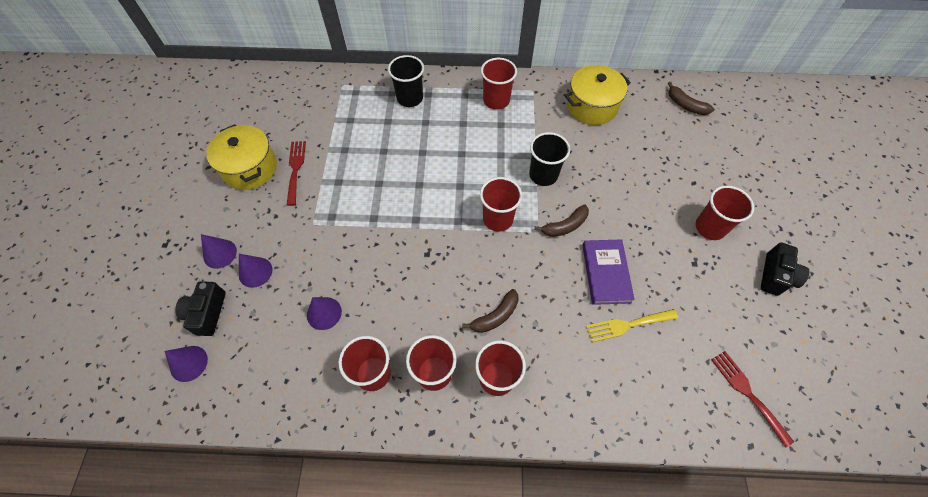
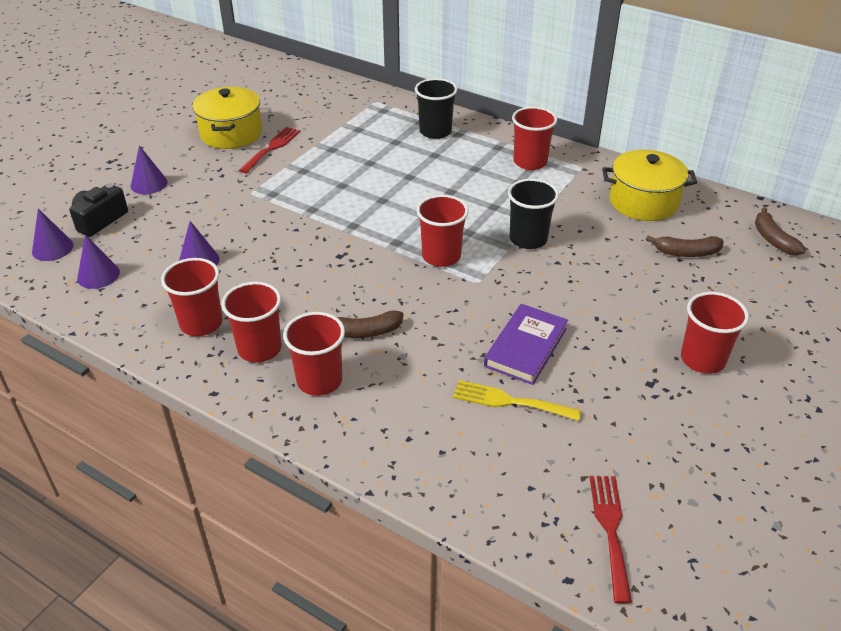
camera: 30 degrees right, 20 degrees down
purple cone [239,254,272,288] -> purple cone moved to [77,235,120,289]
brown banana [534,204,589,237] -> brown banana moved to [646,235,724,257]
black camera [761,242,810,296] -> none

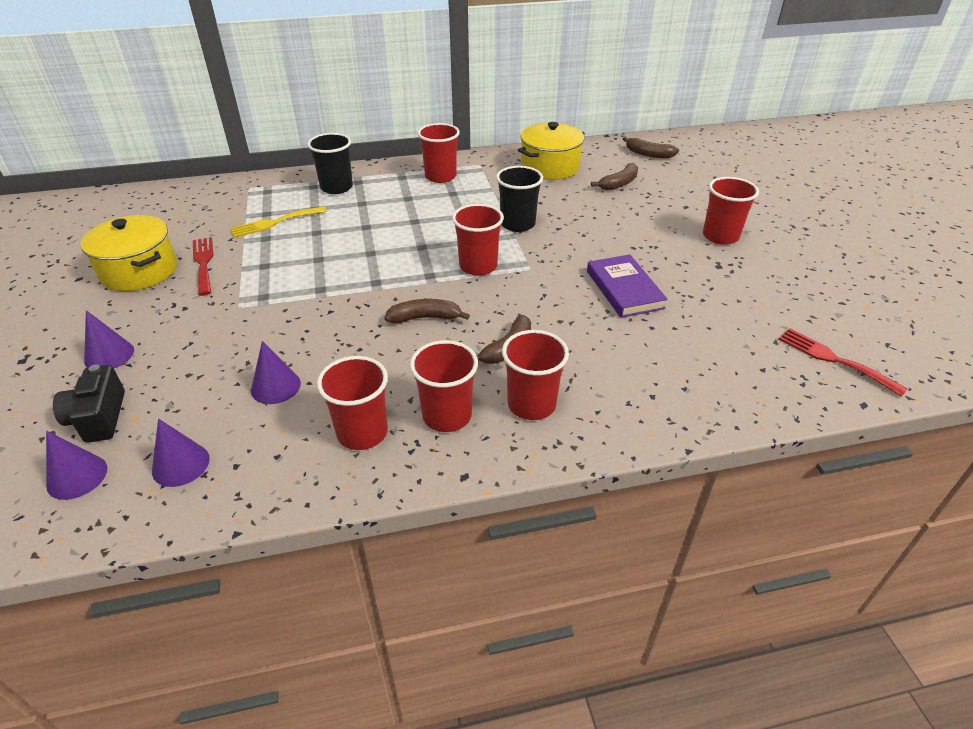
camera: 45 degrees left, 0 degrees up
yellow fork [453,380,582,421] -> yellow fork moved to [230,206,327,238]
none -> brown banana [384,299,470,323]

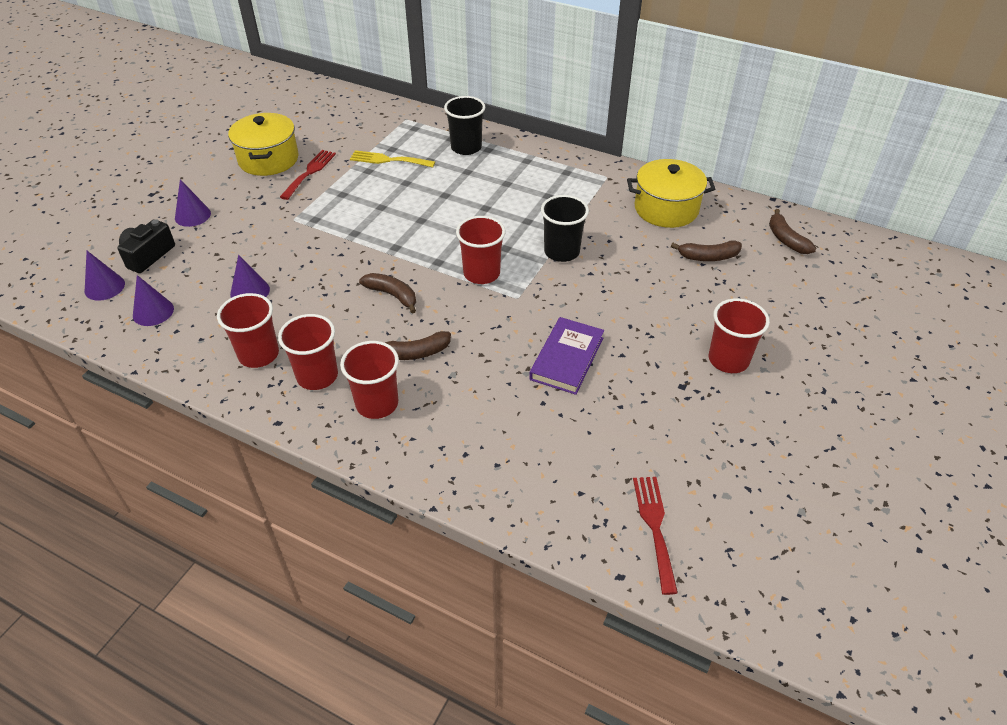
camera: 40 degrees right, 5 degrees up
red cup [417,123,460,183] -> none

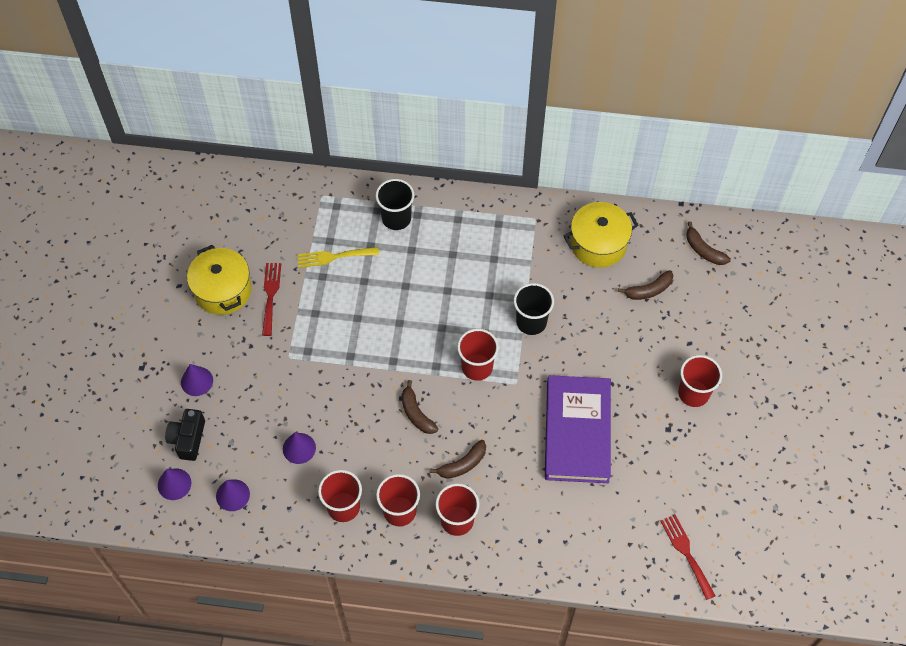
camera: 20 degrees left, 15 degrees up
brown banana [359,273,416,313] -> brown banana turned 135 degrees counterclockwise [402,380,438,434]
purple book [529,317,604,395] -> purple book [545,375,611,483], size x1.64

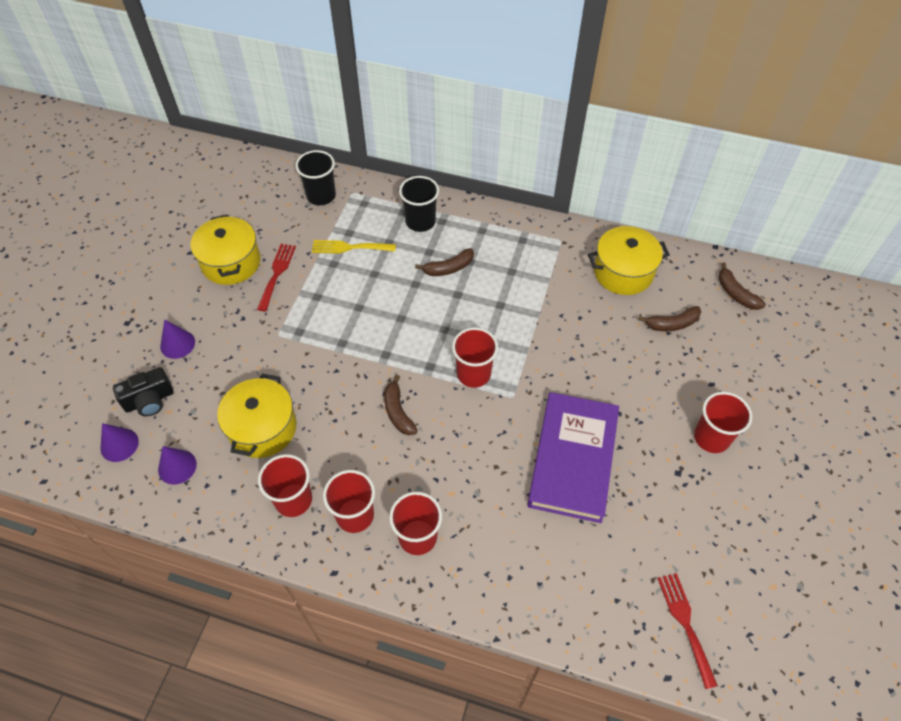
camera: 10 degrees right, 5 degrees down
black camera [165,409,205,461] -> black camera turned 135 degrees counterclockwise [113,367,174,416]
purple cone [283,432,316,464] -> yellow pot [217,374,296,458]
brown banana [430,440,486,479] -> brown banana moved to [415,248,474,276]
black cup [514,283,554,335] -> black cup moved to [295,150,336,205]

